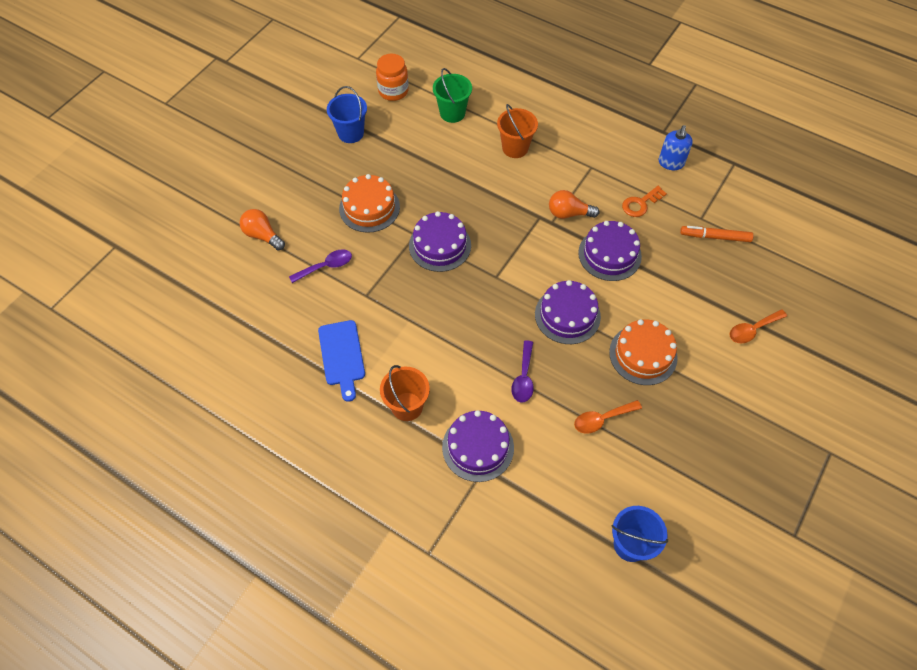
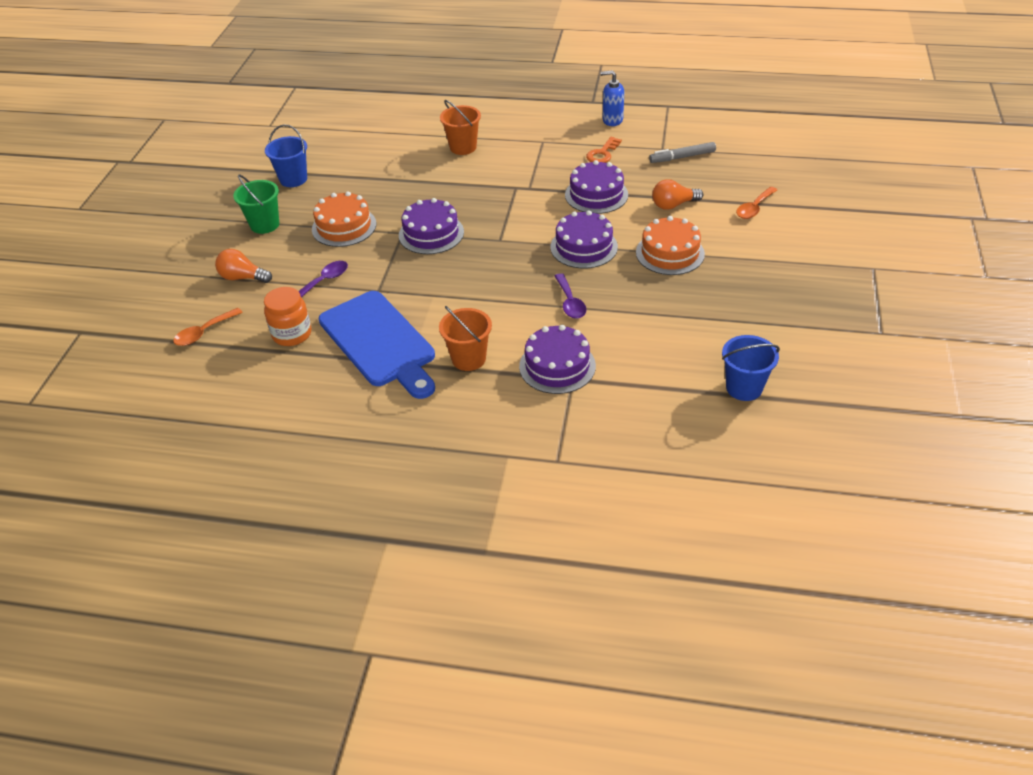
camera: 20 degrees left, 15 degrees down
blue cutting board [318,320,365,402] -> blue cutting board [319,291,435,399], size x1.70
orange jar [376,54,409,101] -> orange jar moved to [264,287,311,346]
green bucket [433,68,472,123] -> green bucket moved to [233,175,279,234]
orange light bulb [549,190,599,219] -> orange light bulb moved to [652,179,703,210]
orange spoon [574,400,642,433] -> orange spoon moved to [173,308,243,346]
blue soap dispenser [659,125,693,170] -> blue soap dispenser turned 105 degrees clockwise [601,70,624,126]
orange marker [680,226,754,242] -> grey marker [649,142,716,163]

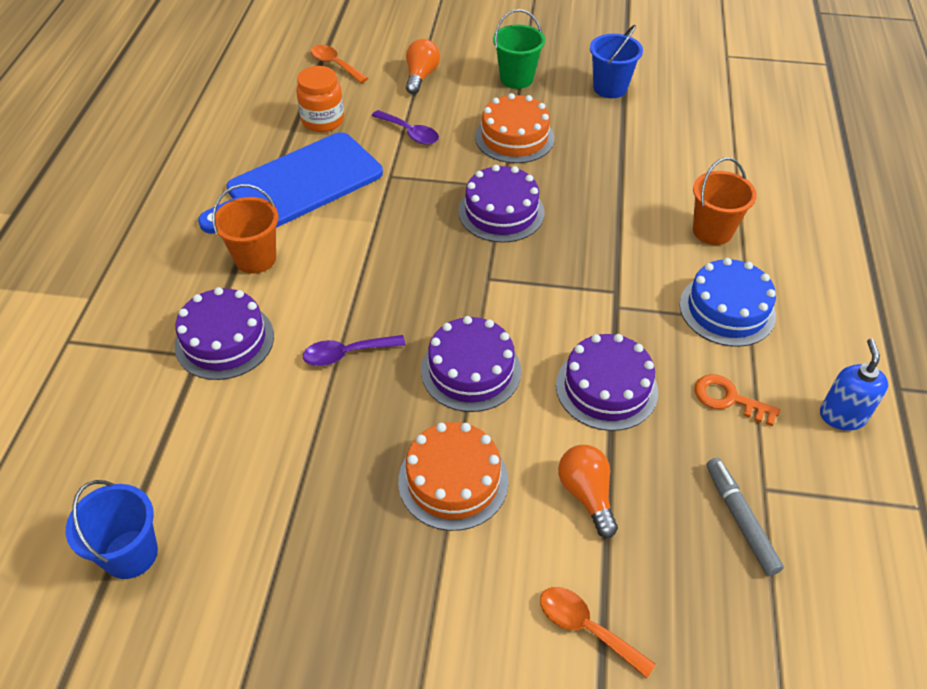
camera: 85 degrees right, 5 degrees up
none -> blue cake [680,258,776,347]

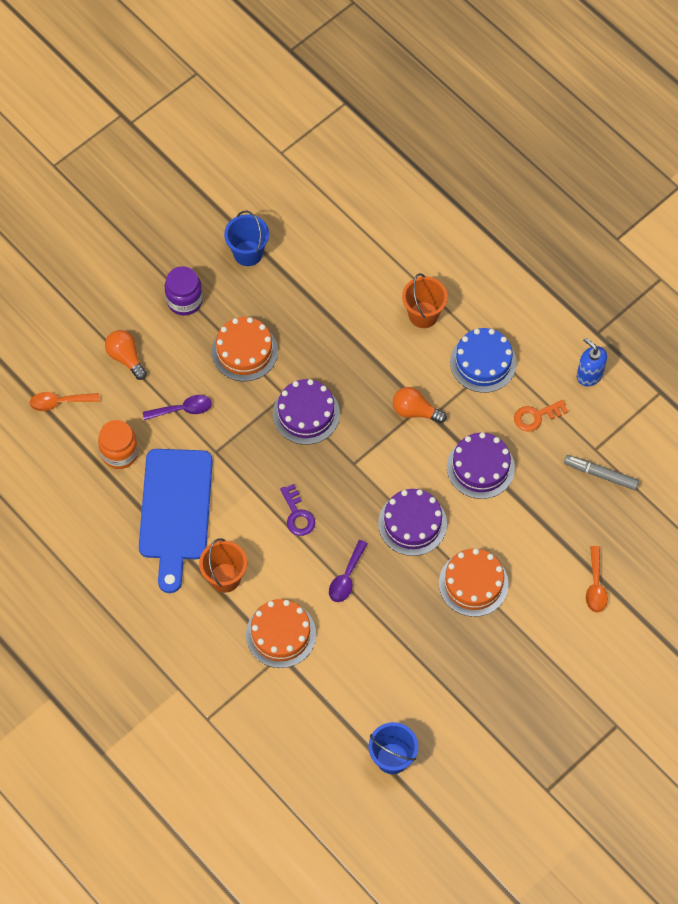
camera: 50 degrees left, 15 degrees up
purple cake [175,287,274,380] -> orange cake [246,599,316,668]
green bucket [493,9,545,89] -> purple jar [165,266,203,316]
orange spoon [540,587,656,678] -> orange spoon turned 75 degrees counterclockwise [586,546,608,613]
orange light bulb [558,445,618,538] -> orange light bulb moved to [393,387,447,423]
none -> purple key [280,484,315,536]

